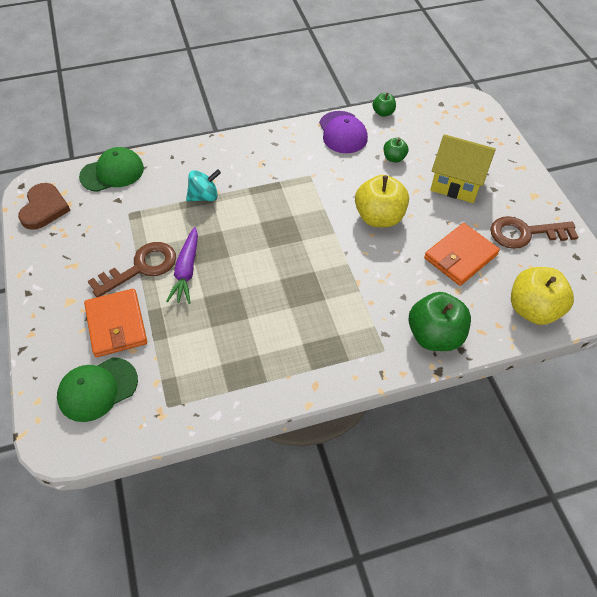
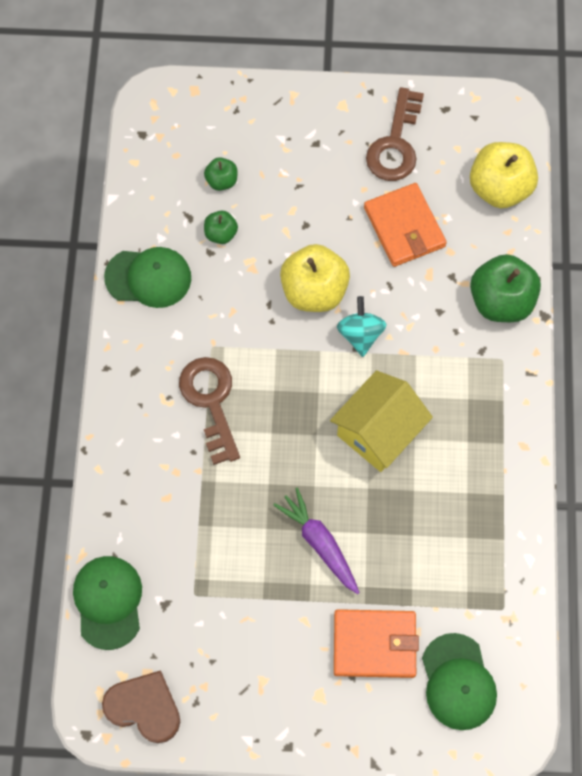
camera: 70 degrees left, 15 degrees up
brown key [88,242,176,297] -> brown key moved to [179,357,240,465]
purple carrot [166,227,198,304] -> purple carrot turned 150 degrees counterclockwise [274,488,360,594]
turquoise spinning top [186,169,221,201] -> turquoise spinning top moved to [337,296,386,357]
purple cap [319,111,368,153] -> green cap [104,247,191,308]
green apple [372,93,396,117] -> green apple moved to [204,157,238,191]
yellow house [431,134,496,203] -> yellow house moved to [330,370,433,472]

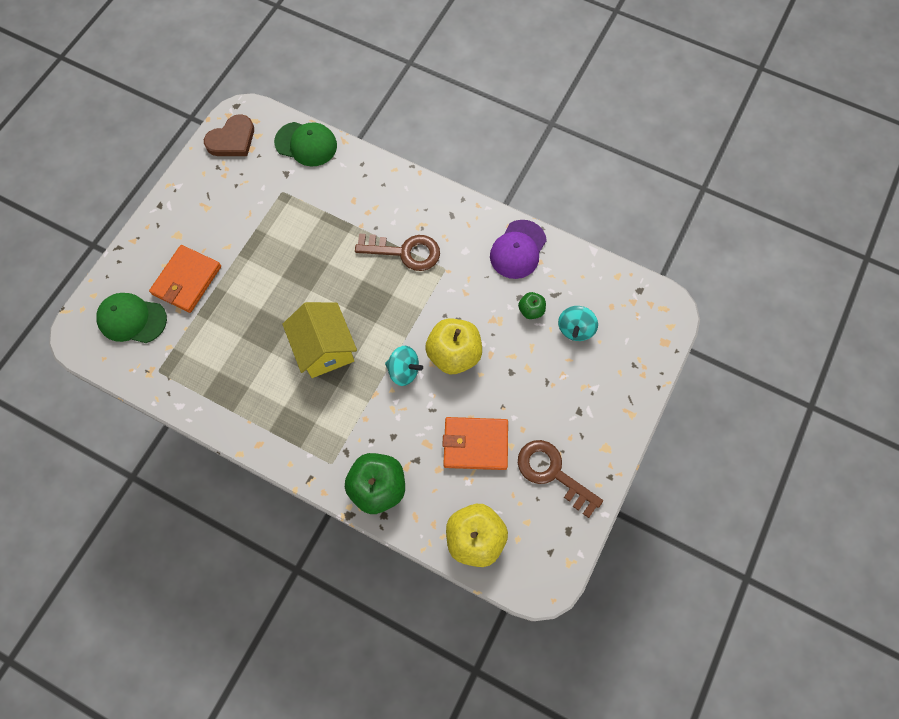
camera: 115 degrees right, 0 degrees up
green cap [104,247,191,308] -> purple cap [490,220,547,279]
green apple [204,157,238,191] -> turquoise spinning top [558,306,598,341]
purple carrot [274,488,360,594] -> none

